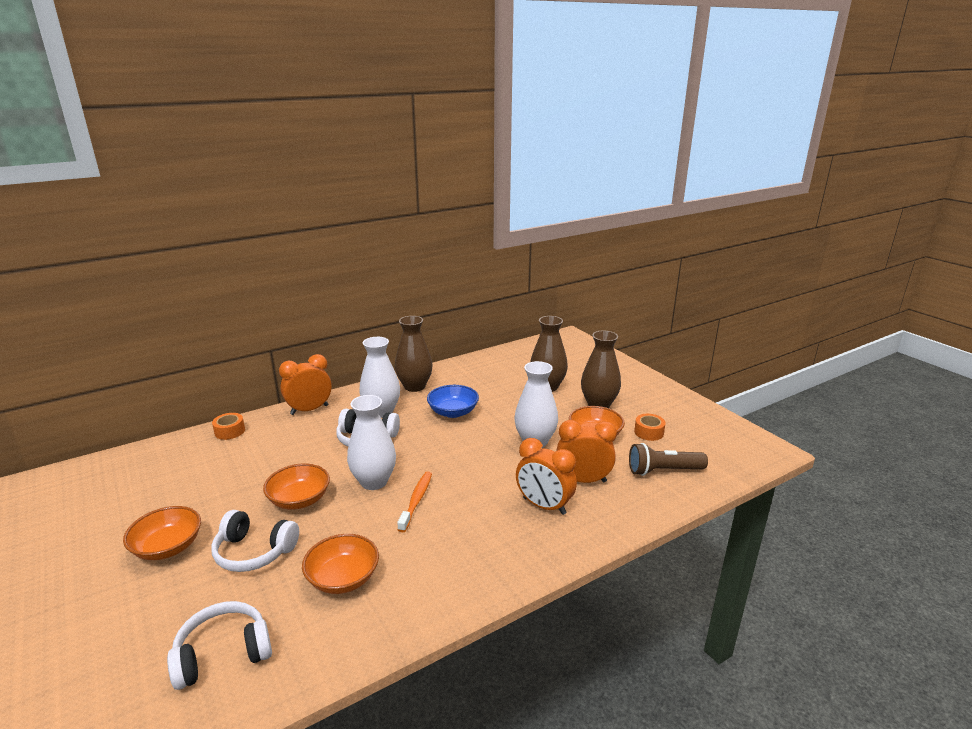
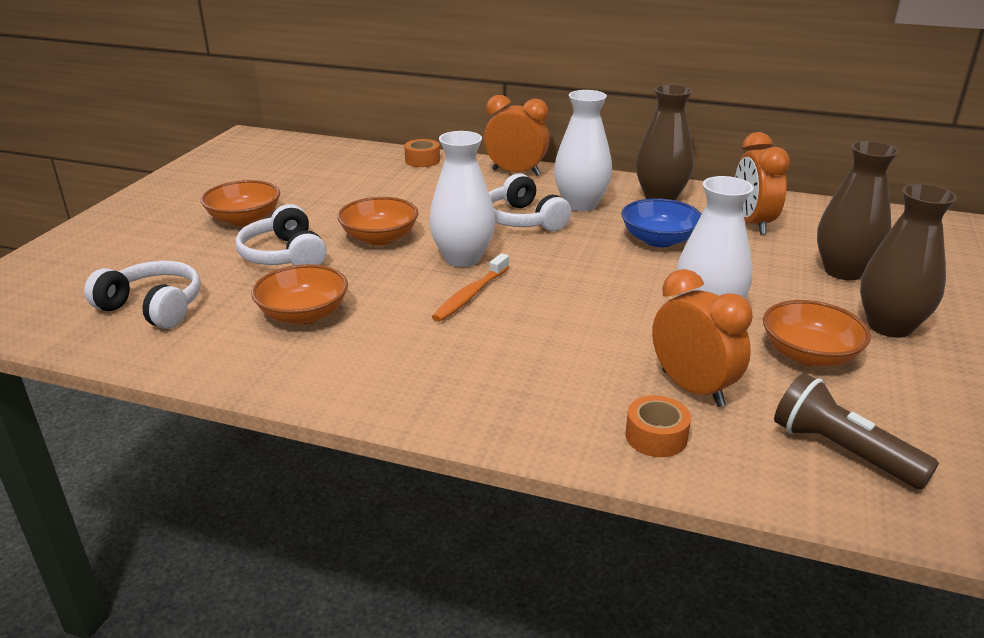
camera: 50 degrees right, 5 degrees up
orange toothbrush [397,471,432,532] -> orange toothbrush turned 150 degrees clockwise [432,253,509,322]
orange clock [516,438,577,515] -> orange clock moved to [735,132,790,234]
orange tape [634,414,666,441] -> orange tape moved to [626,395,691,457]

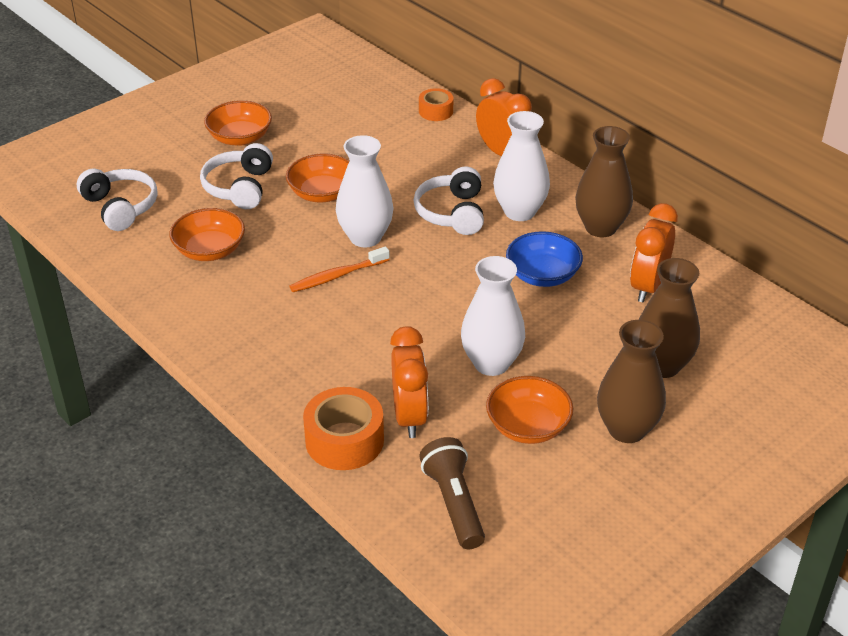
camera: 30 degrees right, 10 degrees up
orange tape [626,395,691,457] -> orange tape [303,387,384,470], size x1.70

